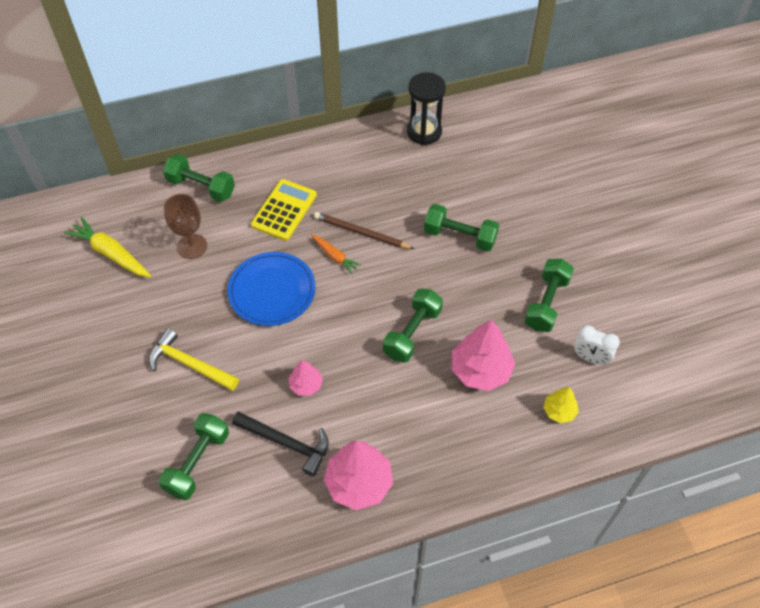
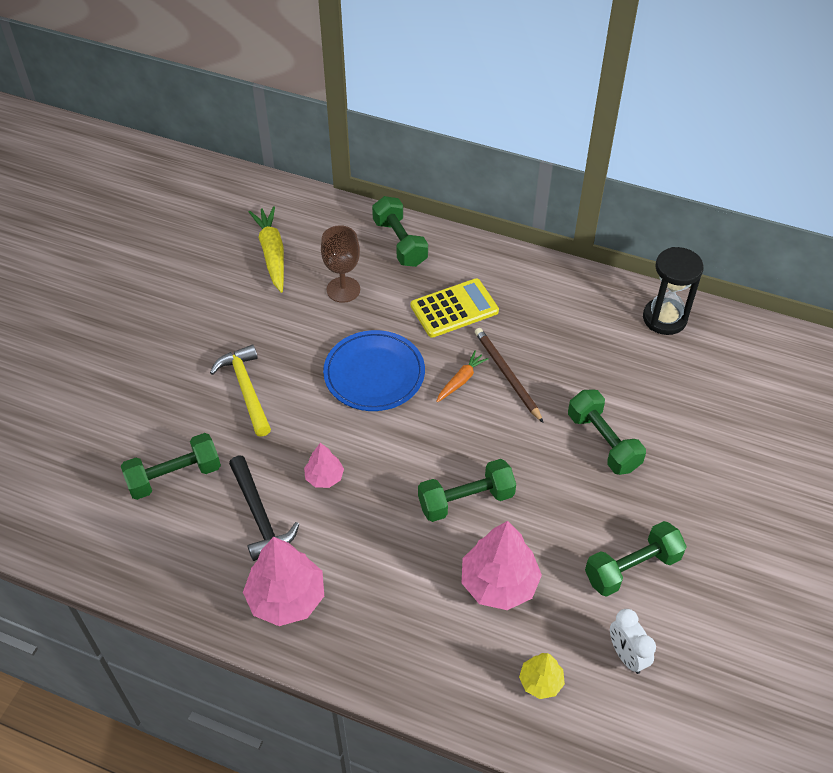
camera: 40 degrees right, 5 degrees down
orange carrot [311,235,361,275] -> orange carrot turned 135 degrees counterclockwise [436,351,489,403]

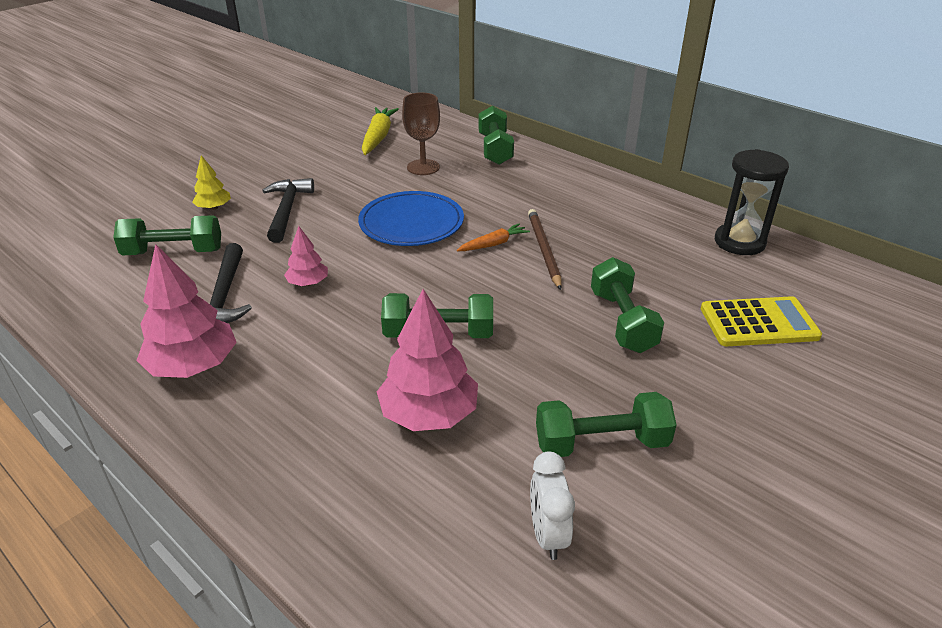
camera: 20 degrees right, 15 degrees down
yellow hammer [210,344,271,437] -> black hammer [262,178,314,243]
yellow calculator [411,278,499,338] -> yellow calculator moved to [701,296,822,346]
yellow tree [519,653,565,699] -> yellow tree moved to [192,155,231,210]

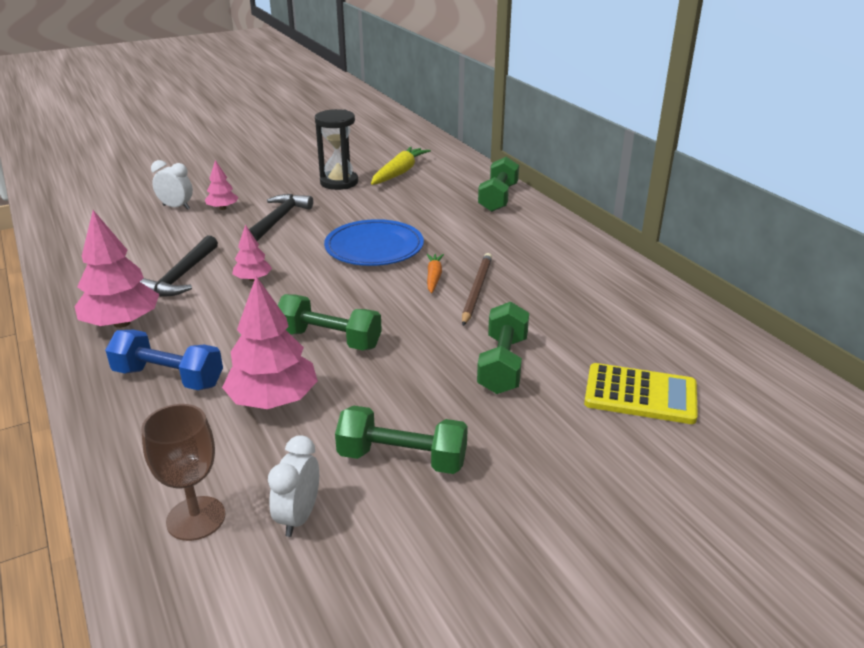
camera: 20 degrees right, 5 degrees down
green dumbbell [113,216,221,256] -> none
yellow tree [192,155,231,210] -> pink tree [205,160,239,210]
brown goblet [402,92,440,175] -> brown goblet moved to [141,404,225,541]
orange carrot [457,223,530,251] -> orange carrot turned 75 degrees counterclockwise [427,254,444,293]
black hourglass [715,149,789,255] -> black hourglass moved to [315,109,358,190]
none -> blue dumbbell [105,330,223,390]
none -> white clock [151,160,193,210]

